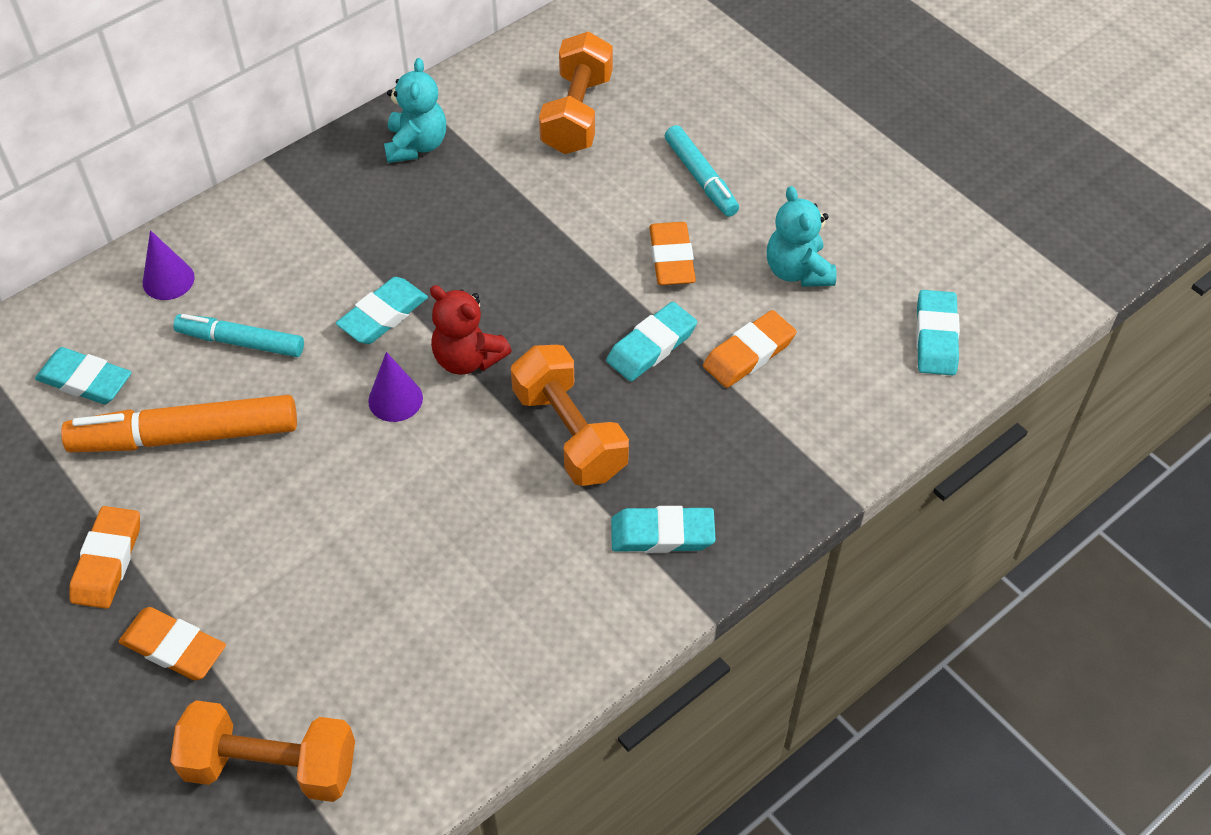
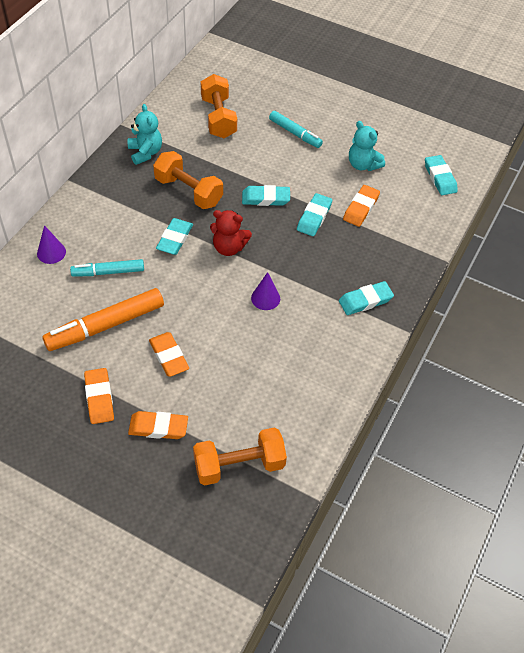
camera: 25 degrees left, 0 degrees up
turquoise eraser [35,347,132,404] -> turquoise eraser moved to [242,185,290,206]
purple cone [368,352,423,422] -> purple cone moved to [251,272,280,310]
orange dumbbell [511,345,629,486] -> orange dumbbell moved to [153,151,223,209]
orange eraser [649,222,696,285] -> orange eraser moved to [149,332,189,377]

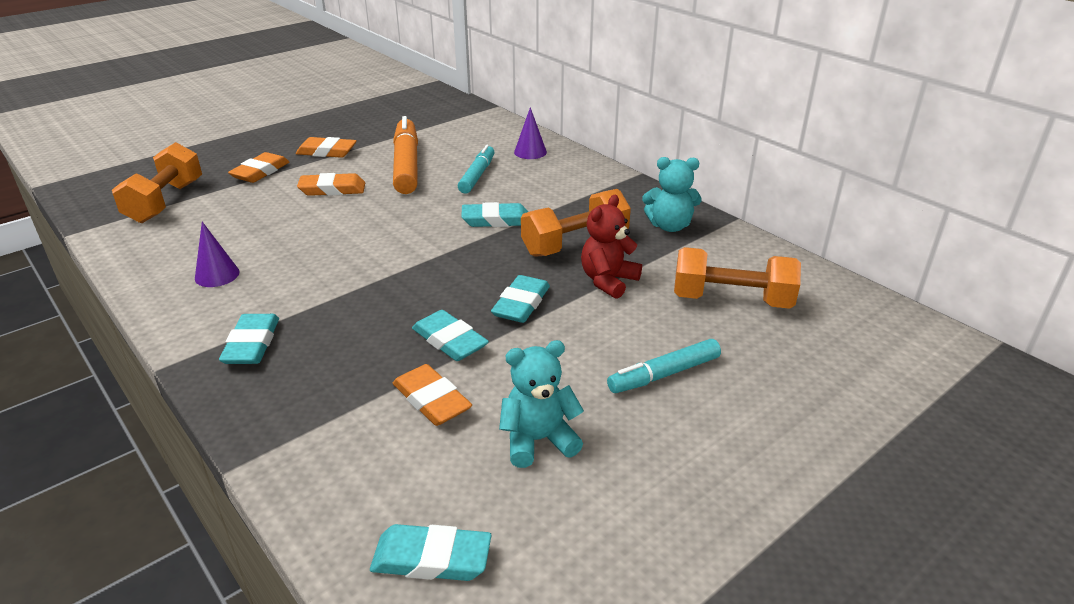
camera: 115 degrees right, 20 degrees down
turquoise eraser [156,218,193,255] -> turquoise eraser turned 45 degrees counterclockwise [461,202,528,227]
red teddy bear [210,210,252,256] -> red teddy bear moved to [581,195,642,299]
purple cone [251,272,280,310] -> purple cone moved to [195,222,240,287]

